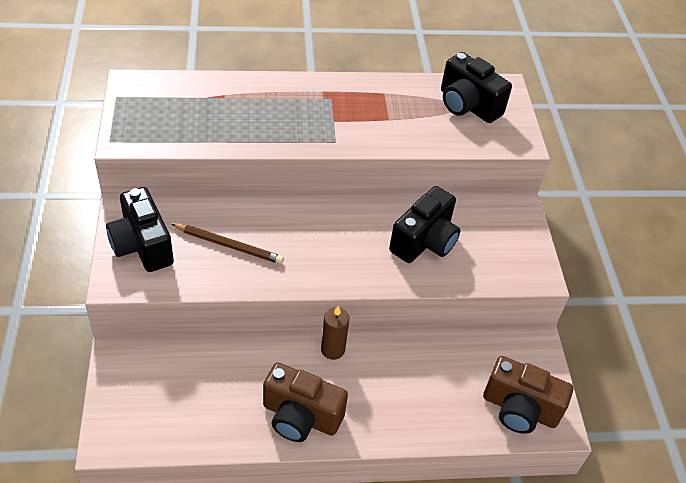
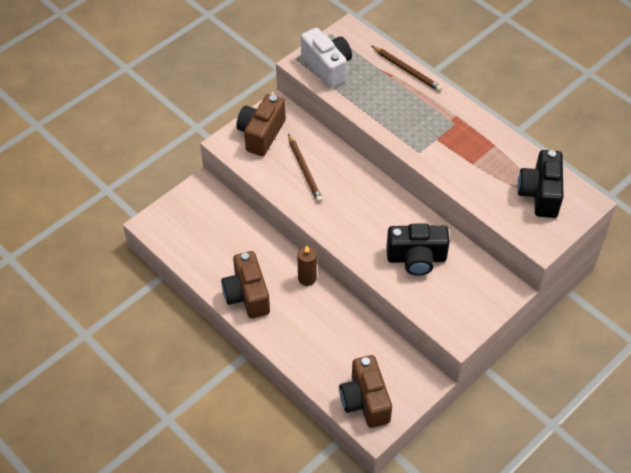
camera: 55 degrees right, 5 degrees up
black camera [106,187,174,272] -> brown camera [237,94,286,156]
none -> white camera [301,28,352,88]
none -> brown pencil [371,45,442,92]

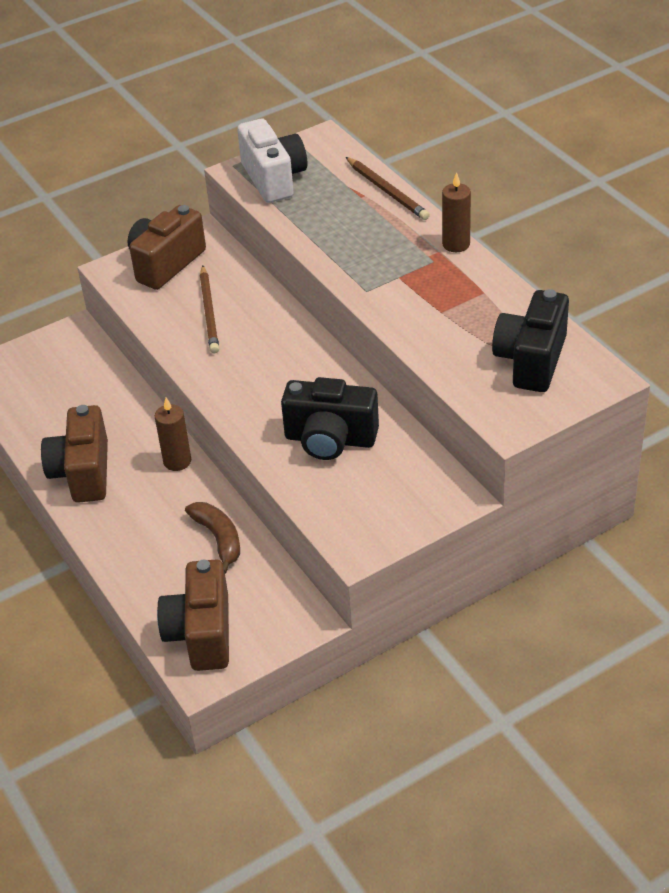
camera: 15 degrees right, 10 degrees down
none -> brown banana [185,502,240,574]
none -> brown candle [442,172,471,252]

